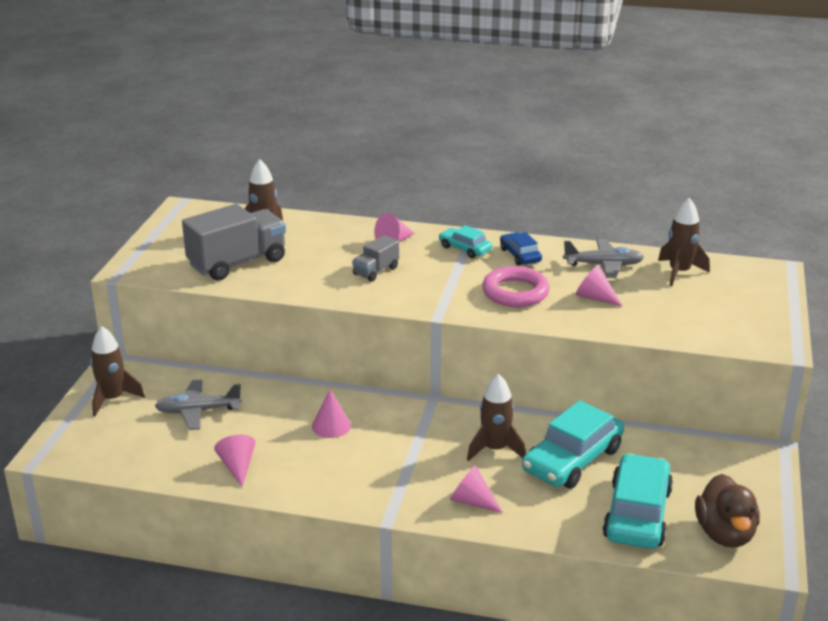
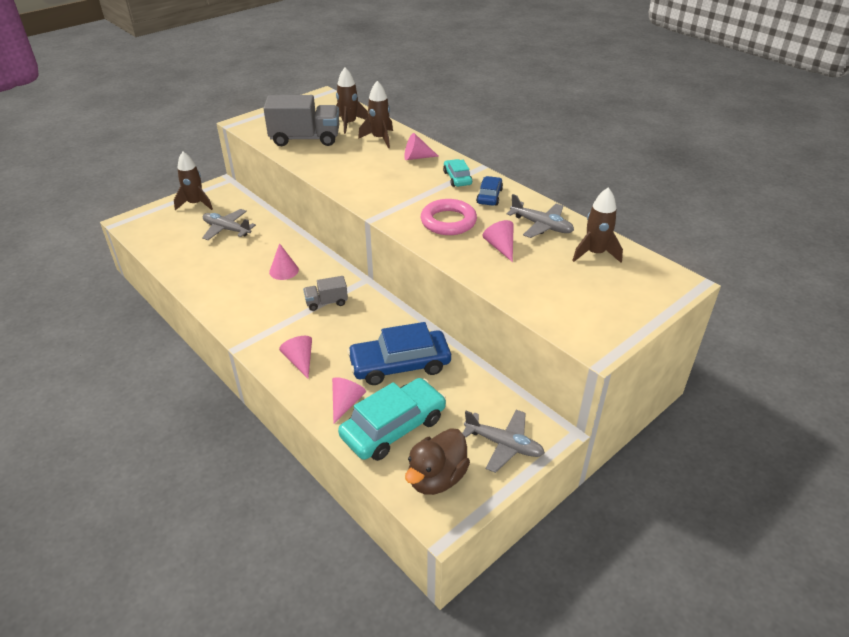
camera: 35 degrees right, 10 degrees up
pink cone [214,435,255,487] -> pink cone moved to [332,377,366,424]
grey truck [352,235,399,282] -> grey truck moved to [303,276,348,311]
brown rocket [467,374,526,461] -> brown rocket moved to [358,81,393,148]
turquoise car [522,400,624,489] -> blue car [347,322,451,385]
none -> grey plane [462,410,545,473]

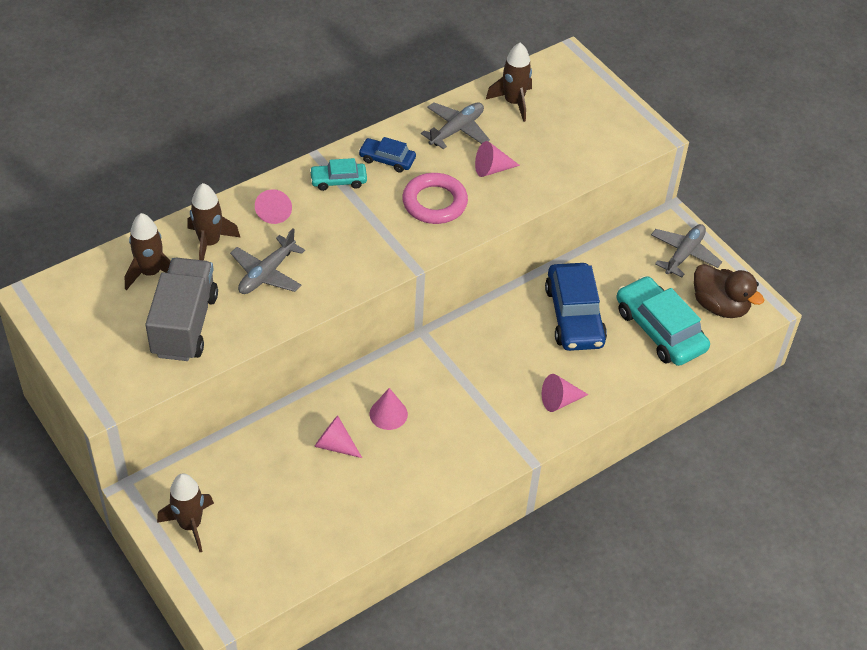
camera: 85 degrees left, 10 degrees up
grey plane [202,209,256,240] -> grey plane moved to [230,229,305,294]
grey truck [303,276,348,311] -> none
pink cone [332,377,366,424] -> pink cone moved to [314,415,362,458]

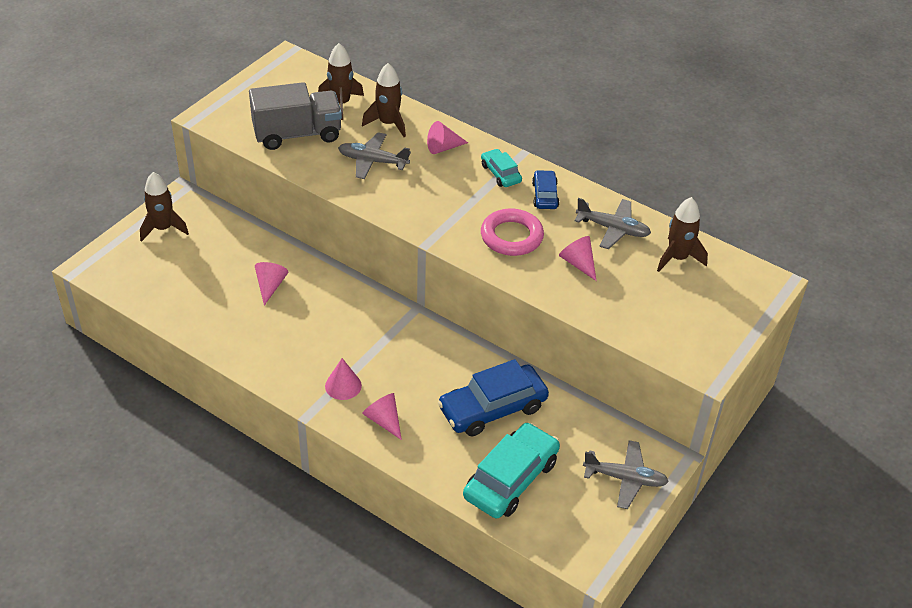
camera: 70 degrees right, 5 degrees down
pink cone [370,388,408,430] -> pink cone moved to [325,358,362,400]
brown duck [694,264,764,318] -> none

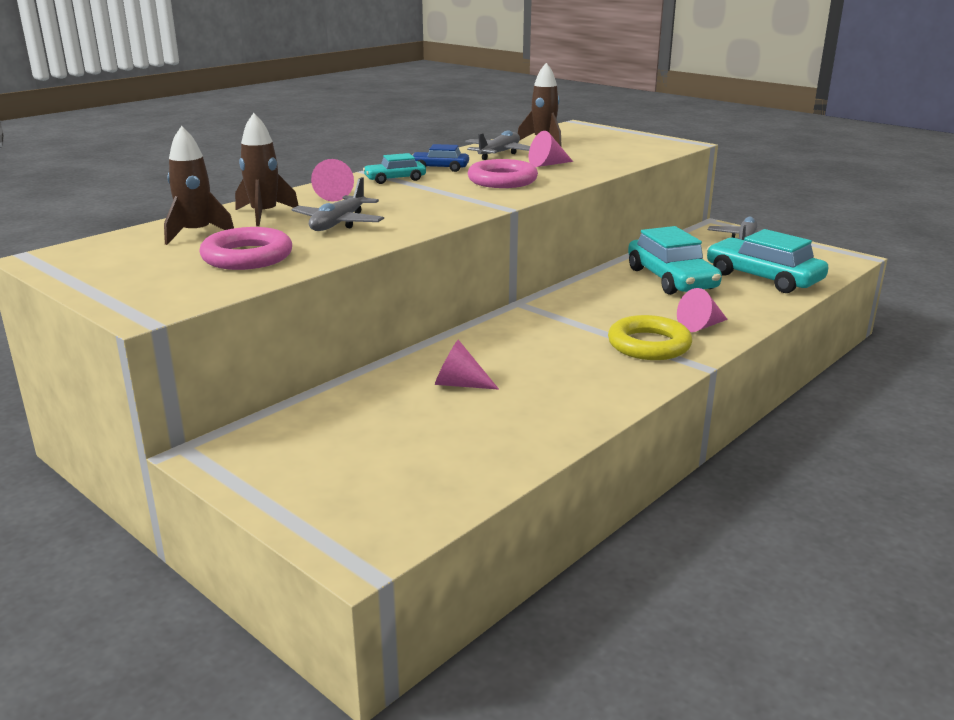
camera: 80 degrees left, 20 degrees down
brown rocket [140,172,189,242] -> none
grey truck [249,82,342,150] -> pink ring [199,227,292,270]
pink cone [325,358,362,400] -> yellow ring [608,315,692,360]
blue car [438,359,549,437] -> turquoise car [628,226,722,295]

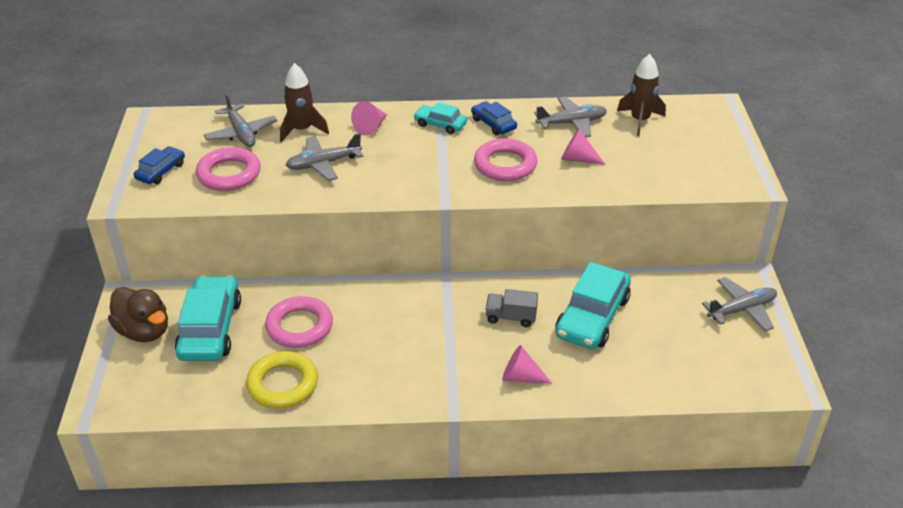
camera: 45 degrees right, 15 degrees up
brown rocket [164,126,234,245] -> grey plane [203,93,277,147]
pink cone [435,340,499,390] -> pink ring [265,296,333,348]
yellow ring [608,315,692,360] -> yellow ring moved to [246,351,318,408]
turquoise car [707,229,828,293] -> turquoise car moved to [175,275,241,361]
none -> brown duck [108,287,168,342]
none -> blue car [134,146,185,184]
none -> grey truck [486,289,538,327]

